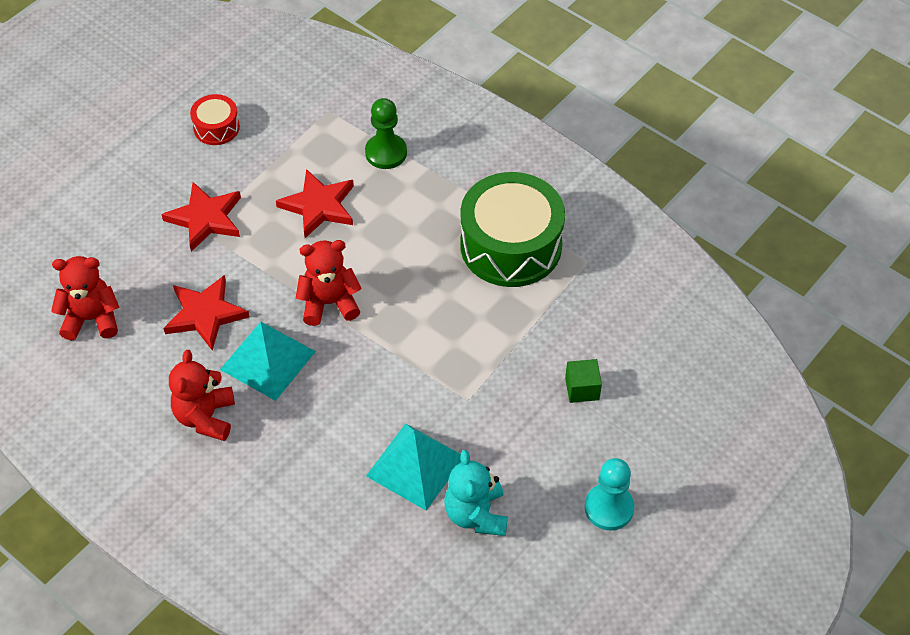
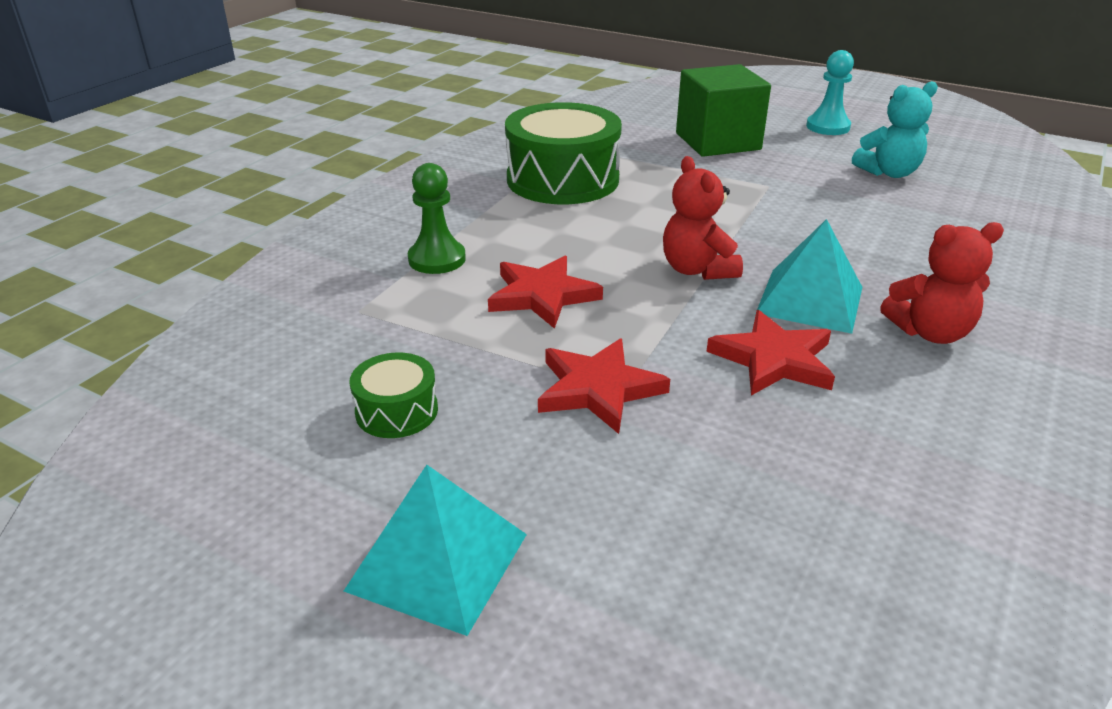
camera: 100 degrees left, 20 degrees down
red teddy bear [51,256,119,340] -> none
red drum [190,94,240,145] -> green drum [349,352,438,438]
turquoise pyramid [366,423,461,511] -> turquoise pyramid moved to [344,465,527,636]
green cube [565,359,602,403] -> green cube [676,64,771,157], size x2.28

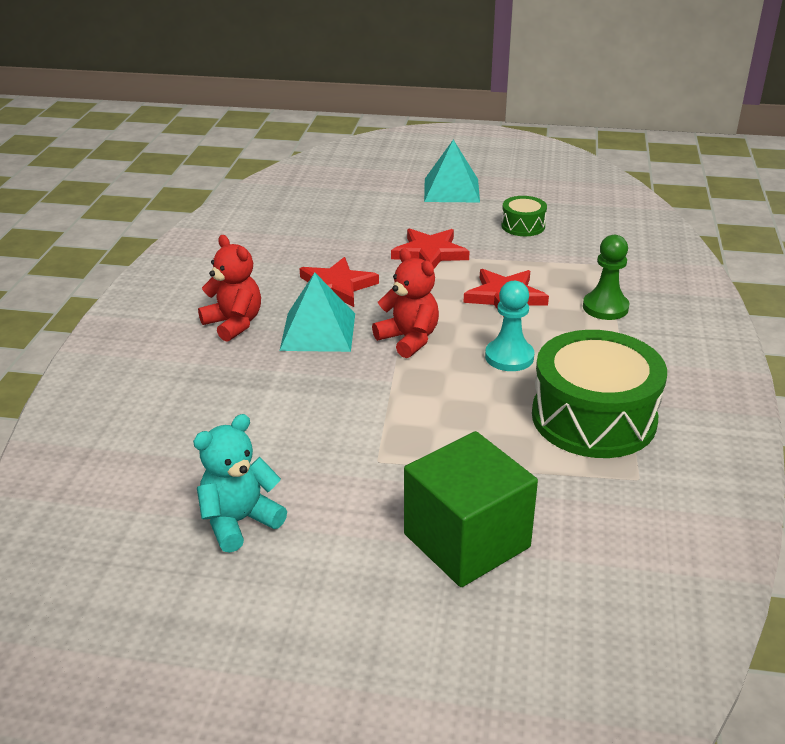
camera: 160 degrees right, 0 degrees up
turquoise pawn [806,50,854,135] -> turquoise pawn moved to [485,281,535,371]
red teddy bear [880,222,1004,344] -> red teddy bear turned 75 degrees clockwise [198,235,261,342]

